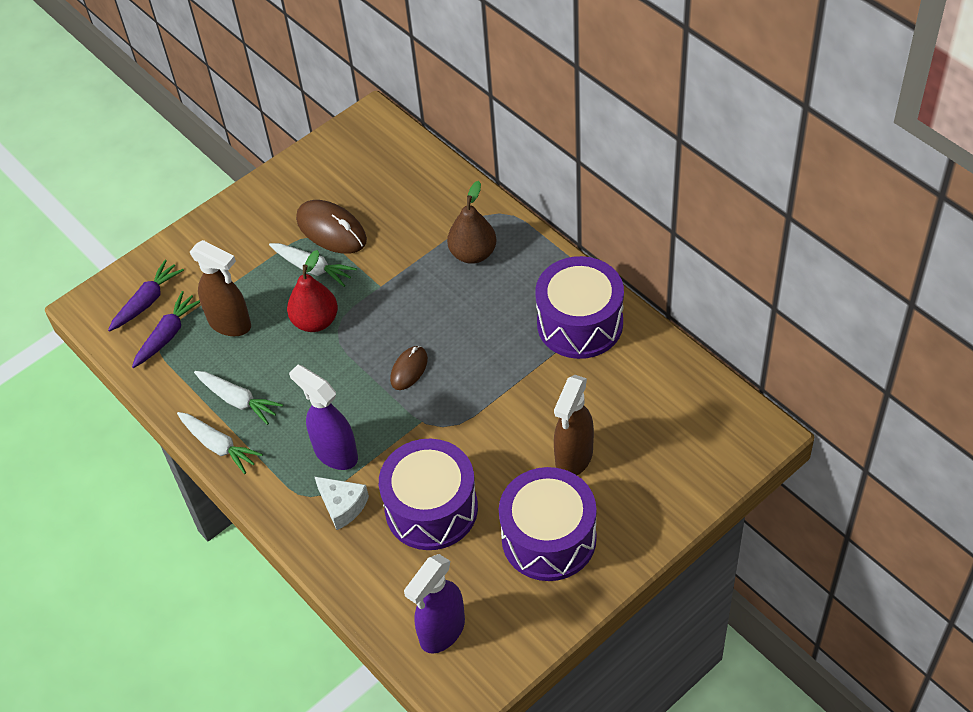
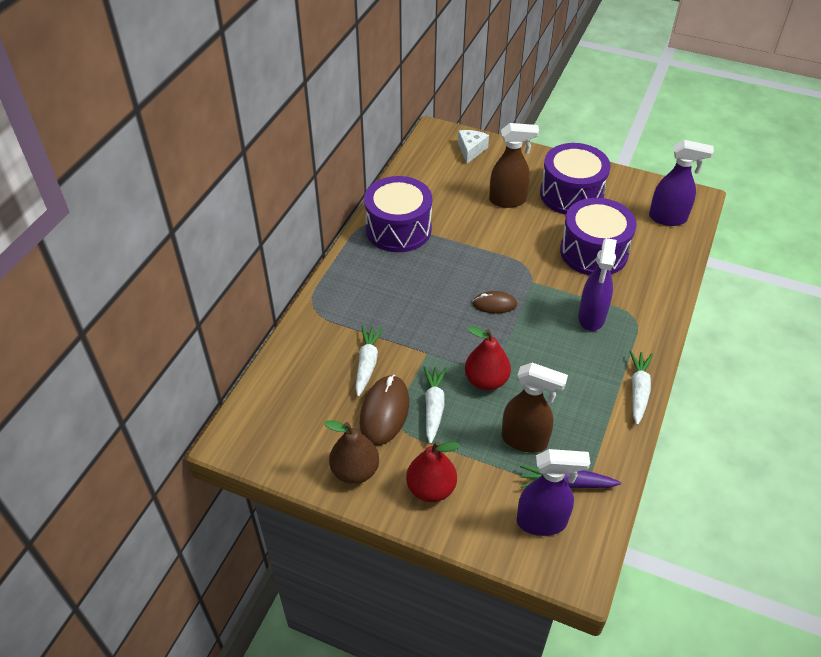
camera: 120 degrees left, 5 degrees down
purple carrot [108,260,184,332] -> purple spray bottle [516,449,590,536]
brown spray bottle [190,240,251,336] -> brown spray bottle turned 105 degrees clockwise [501,363,568,453]
white carrot [194,371,283,425] -> white carrot moved to [355,325,384,397]
white cheese [315,477,369,530] -> white cheese moved to [458,130,489,164]
brown pear [447,181,496,264] -> brown pear moved to [324,420,379,484]
none -> red pear [406,441,460,502]

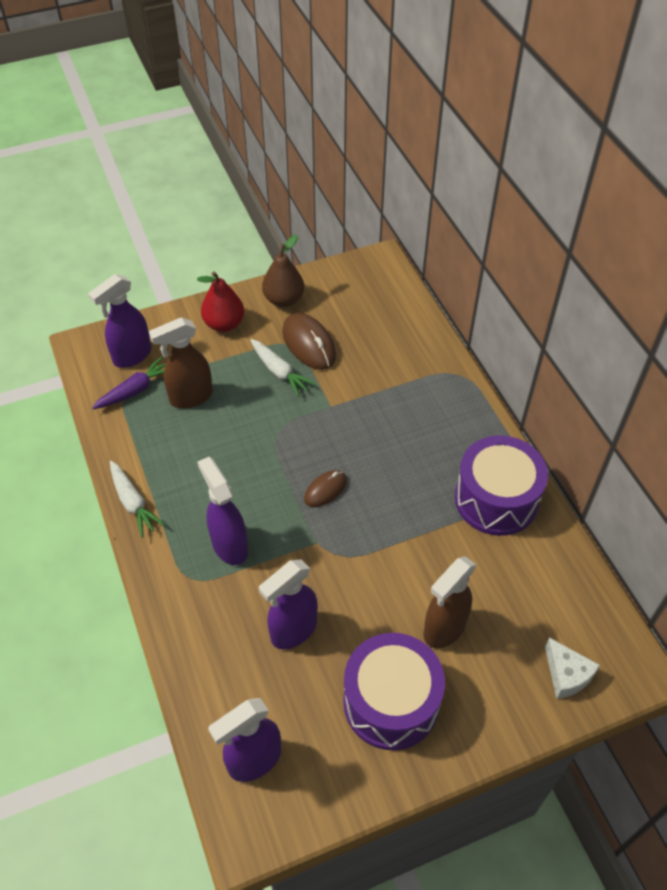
camera: 135 degrees right, 5 degrees up
white carrot [355,325,384,397] -> none
red pear [465,326,511,390] -> none
purple drum [560,198,637,275] -> purple spray bottle [259,559,318,649]

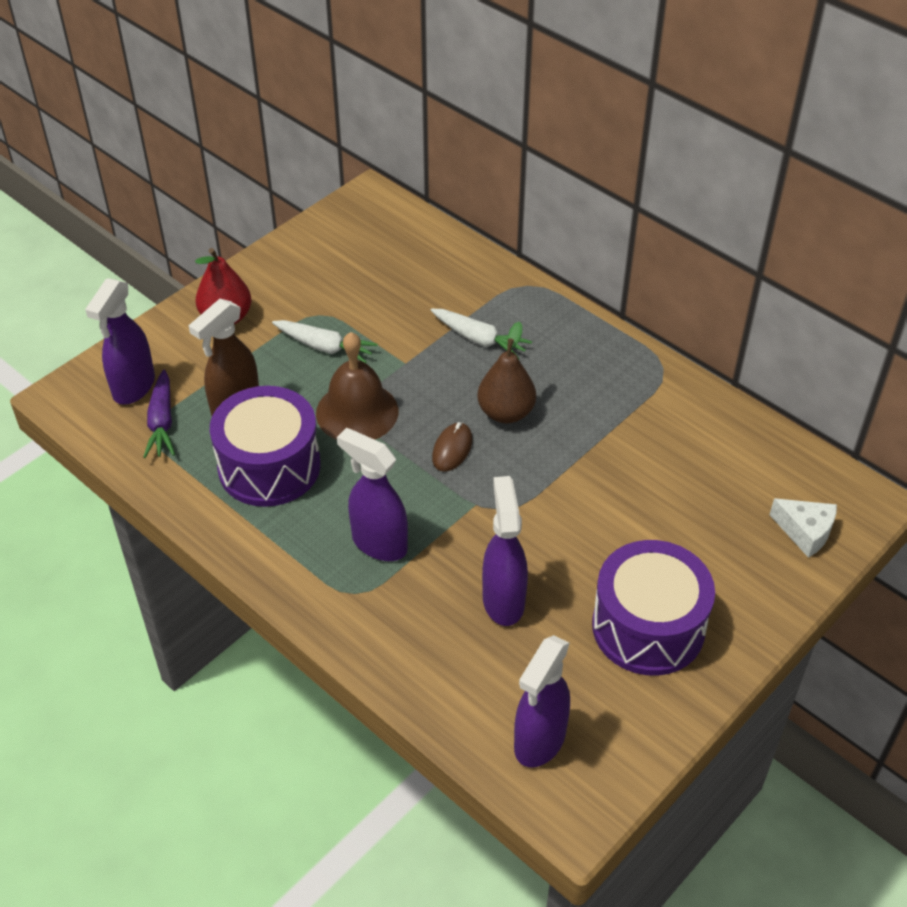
camera: 25 degrees left, 5 degrees down
purple carrot [92,357,166,409] -> purple carrot turned 150 degrees clockwise [143,370,175,458]
white carrot [110,461,165,537] -> white carrot moved to [430,309,532,359]
purple spray bottle [259,559,318,649] -> purple spray bottle turned 150 degrees clockwise [482,476,528,626]
brown pear [262,235,304,307] -> brown pear moved to [477,322,536,423]
brown mouse [282,313,336,370] -> none
brown spray bottle [423,556,476,648] -> none
purple drum [455,435,548,536] -> purple drum moved to [210,386,321,507]
none -> brown bell [316,332,398,440]

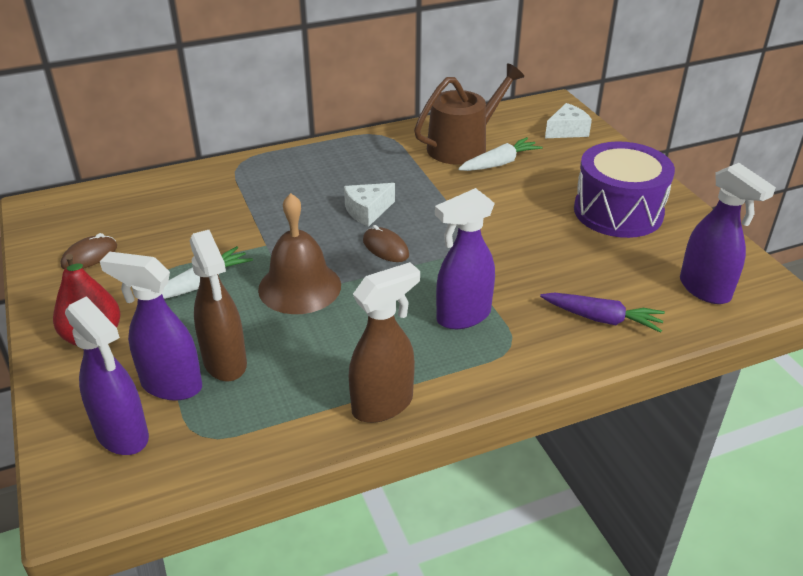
camera: 65 degrees left, 10 degrees down
purple carrot [143,370,175,458] -> purple carrot moved to [540,292,665,333]
purple drum [210,386,321,507] -> none
white carrot [430,309,532,359] -> white carrot moved to [458,137,543,171]
brown pear [477,322,536,423] -> white cheese [344,183,395,227]
purple spray bottle [482,476,528,626] -> purple spray bottle moved to [100,252,202,401]
none -> brown mouse [61,233,117,269]
none -> brown spray bottle [348,262,420,423]
none -> brown watering can [414,63,524,165]

